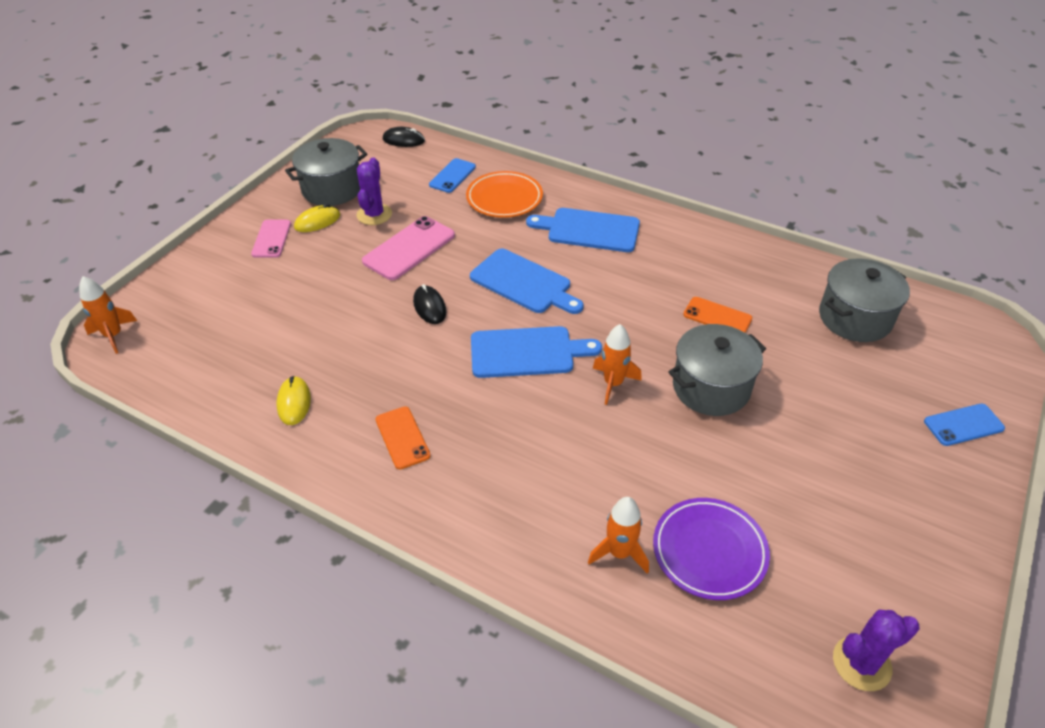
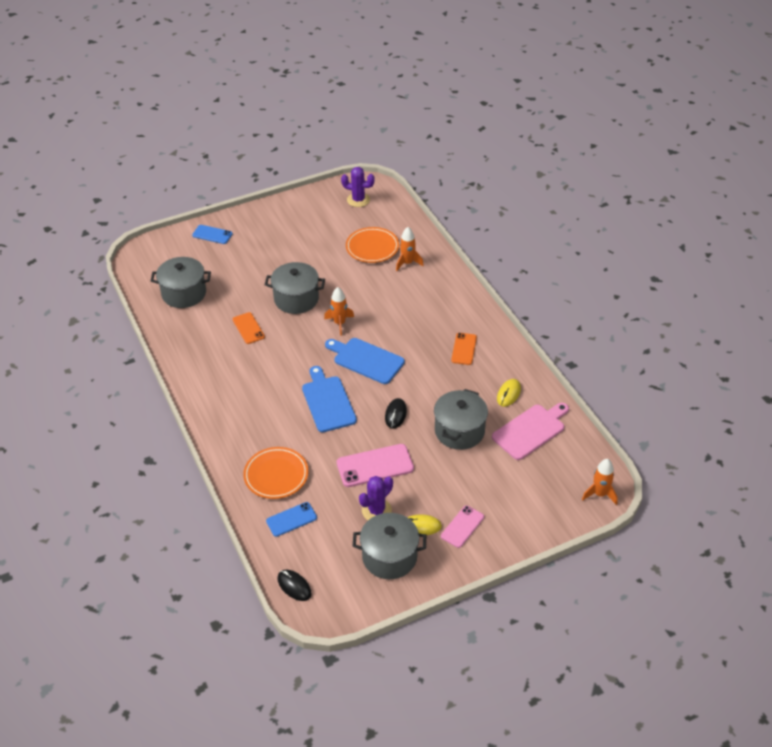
camera: 145 degrees left, 0 degrees up
blue cutting board [526,208,640,252] -> none
purple plate [653,498,770,600] -> orange plate [346,227,399,263]
none -> grey pot [434,389,488,450]
none -> pink cutting board [492,403,569,460]

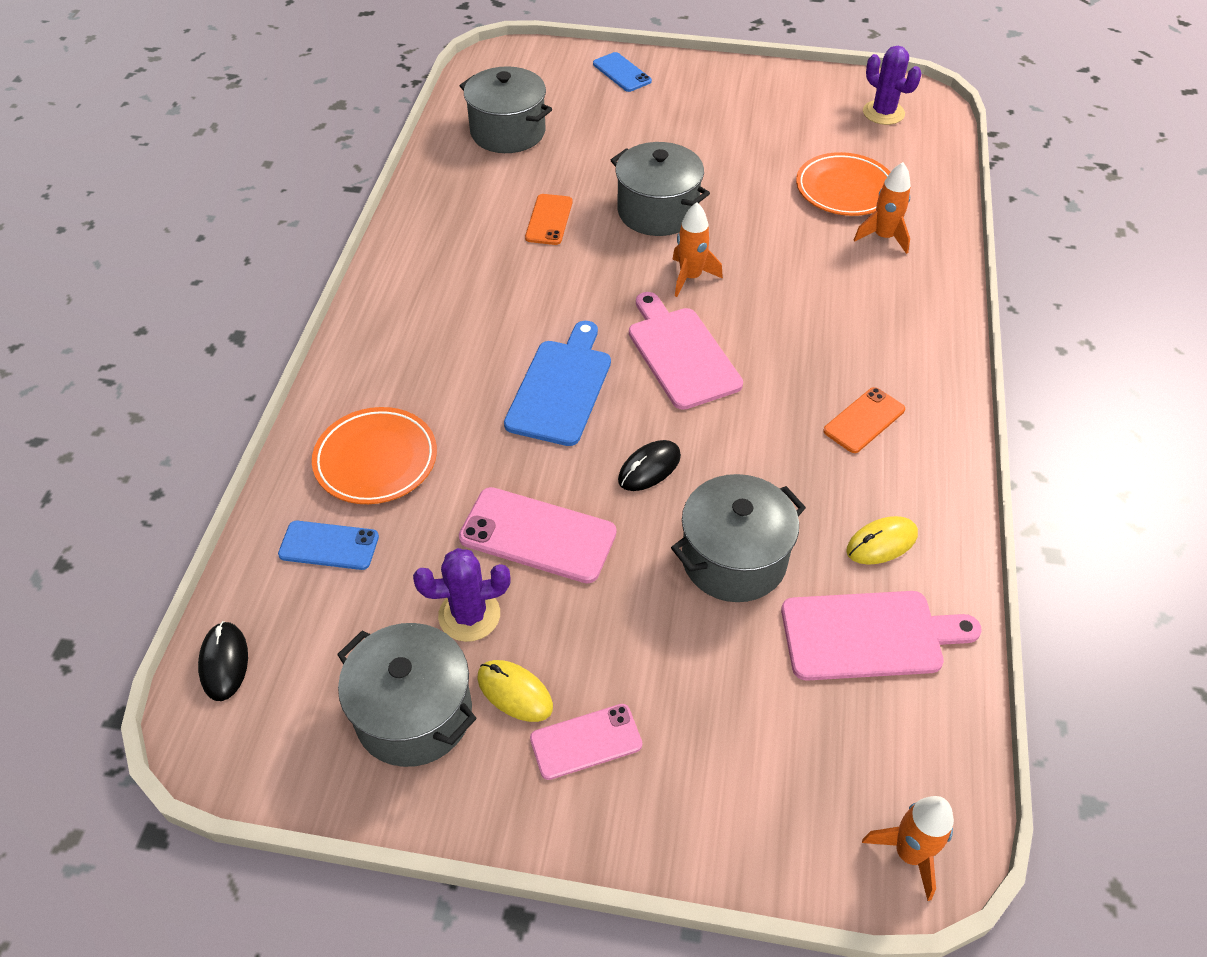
camera: 35 degrees right, 5 degrees up
blue cutting board [325,338,405,384] -> pink cutting board [629,292,743,410]

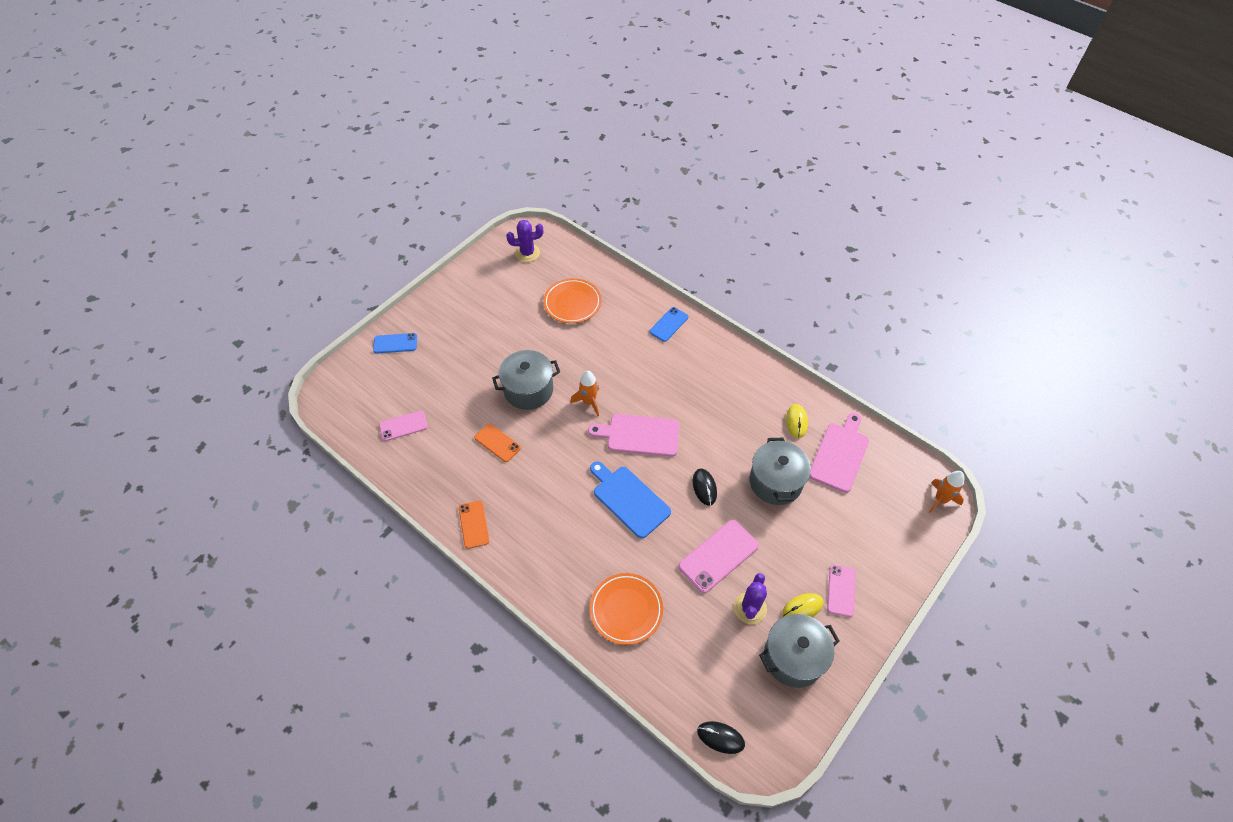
camera: 60 degrees left, 5 degrees up
blue phone [278,521,379,570] -> blue phone moved to [649,307,689,342]
grey pot [460,66,552,153] -> pink phone [379,411,428,441]
orange phone [823,387,905,453] -> orange phone moved to [459,501,489,549]
orange rocket [854,162,911,254] -> none

